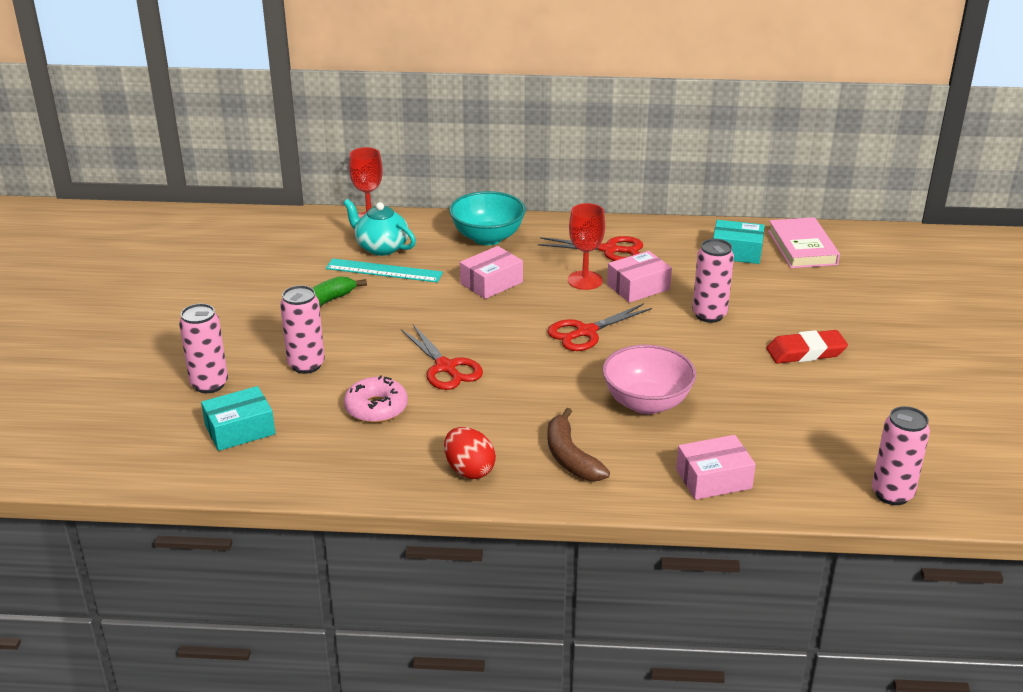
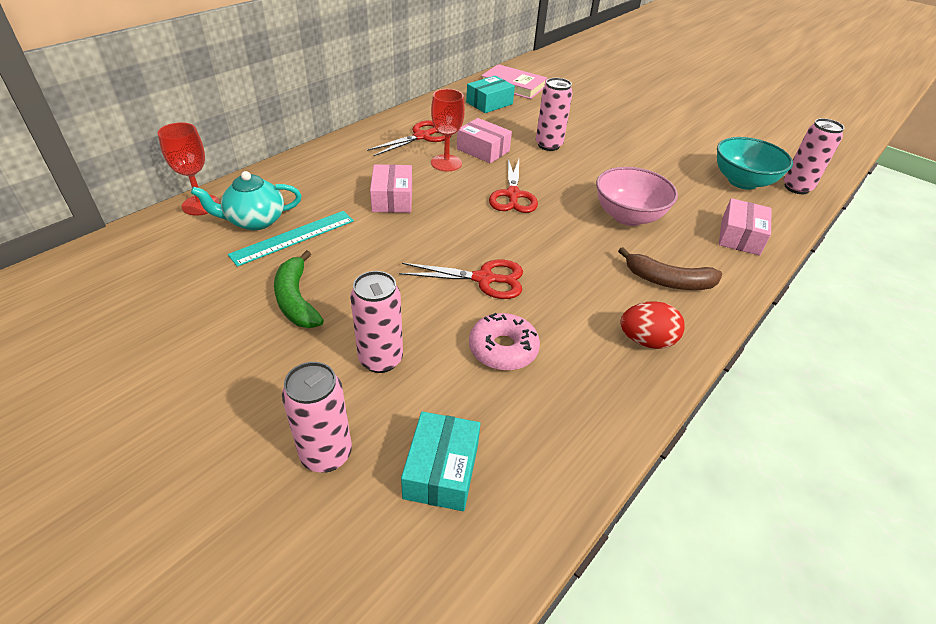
camera: 55 degrees left, 10 degrees up
turquoise bowl [449,191,526,245] -> turquoise bowl moved to [717,137,793,190]
pink box [607,251,672,303] -> pink box turned 60 degrees counterclockwise [457,118,512,163]
red eraser [766,330,848,364] -> none

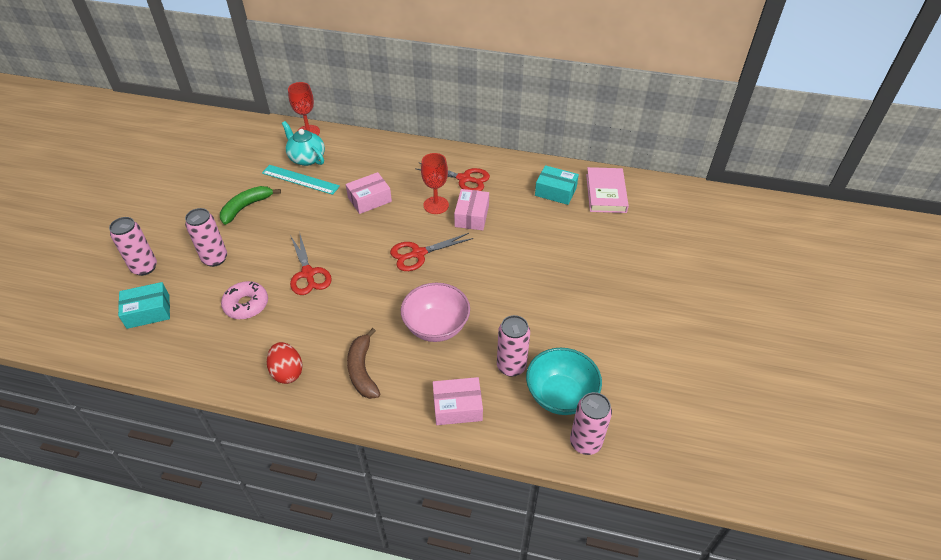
camera: 65 degrees right, 5 degrees up
pink can [536,78,573,151] -> pink can moved to [497,315,530,377]

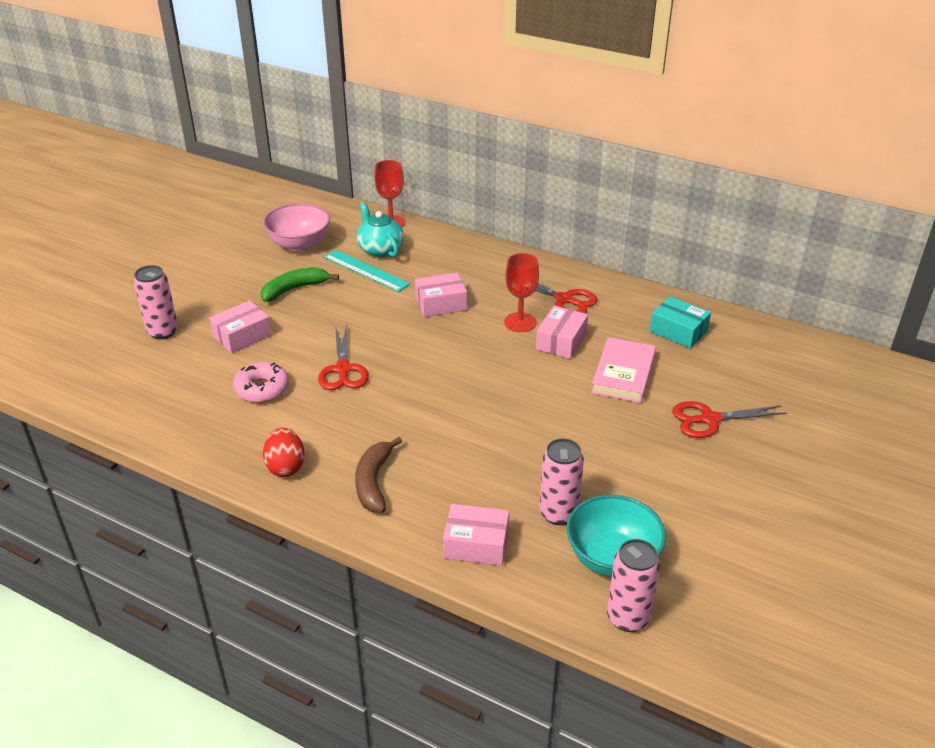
camera: 15 degrees right, 10 degrees down
turquoise box [118,282,170,329] -> none
pink can [185,208,227,267] -> pink box [209,300,272,354]
red scissors [390,233,473,271] -> red scissors moved to [672,401,787,438]
pink bowl [401,283,470,342] -> pink bowl moved to [263,203,330,252]
pink book [586,167,629,213] -> pink book moved to [591,337,656,403]

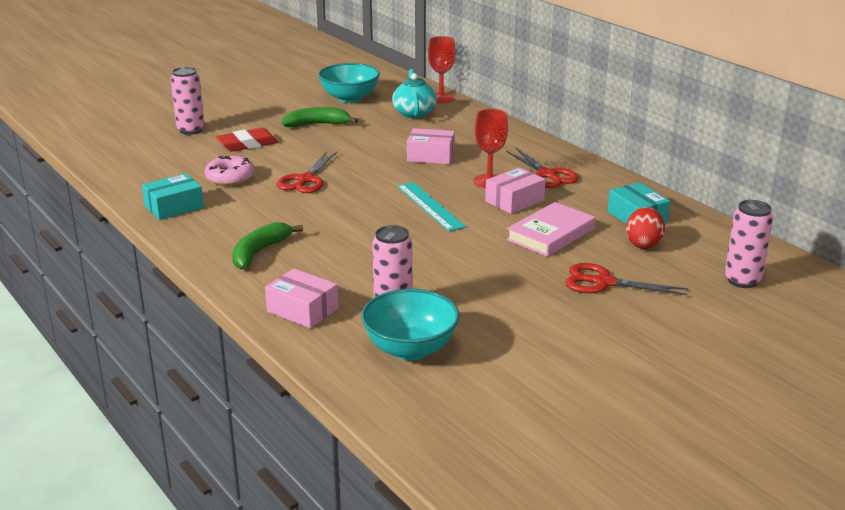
camera: 25 degrees right, 10 degrees down
pink box [209,300,272,354] -> red eraser [216,128,278,152]
pink bowl [263,203,330,252] -> turquoise bowl [318,63,380,103]
red egg [263,428,305,477] -> red egg moved to [626,207,665,249]
turquoise ruler [324,250,410,292] -> turquoise ruler moved to [397,182,466,231]
brown banana [355,437,402,512] -> green banana [232,222,303,269]
pink can [607,539,660,632] -> pink can moved to [725,200,773,288]
none -> turquoise box [142,173,204,220]

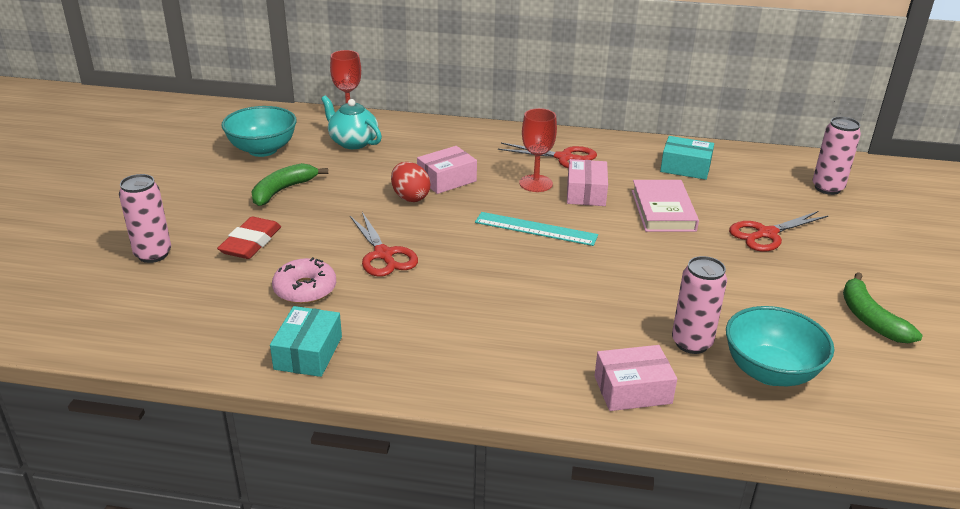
camera: 45 degrees left, 5 degrees up
green banana [232,222,303,269] -> green banana moved to [843,272,922,343]
red egg [626,207,665,249] -> red egg moved to [391,162,430,202]

